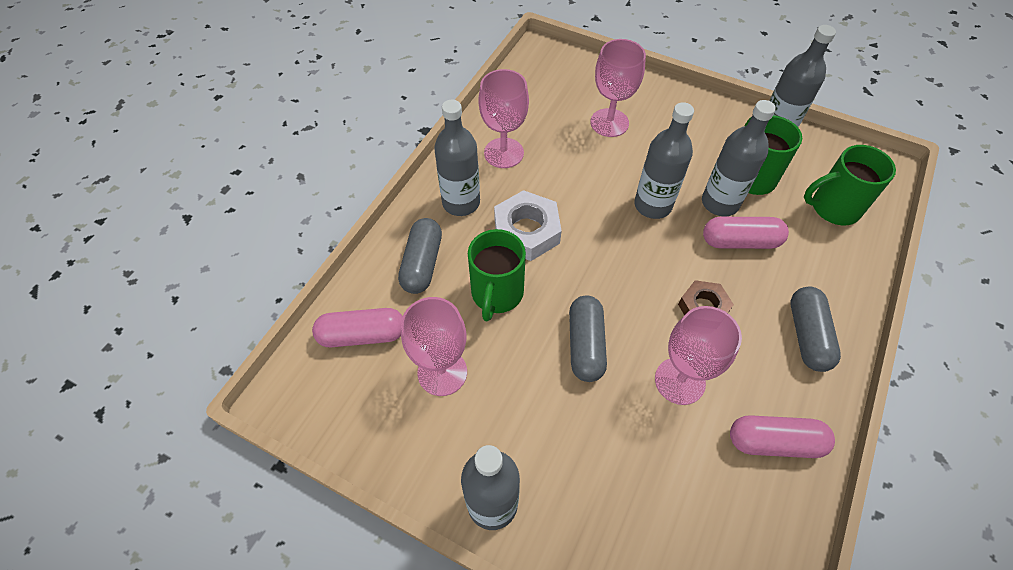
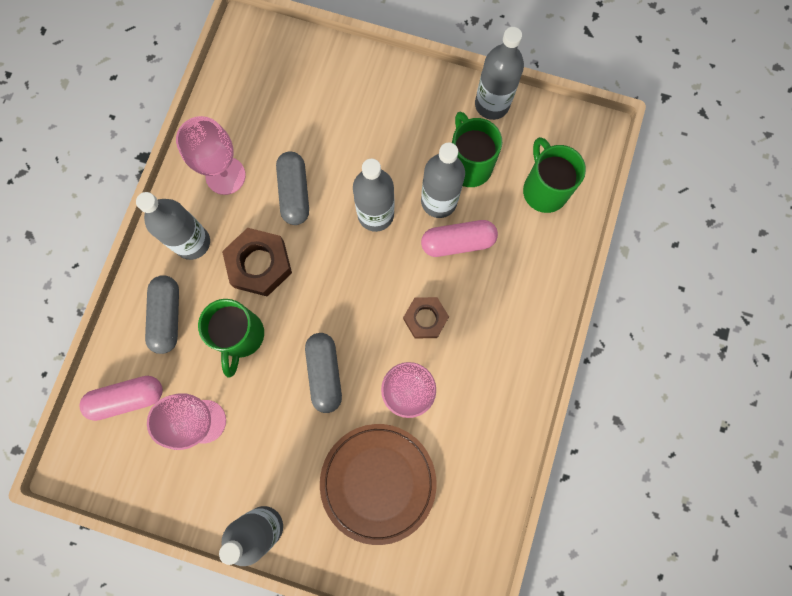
camera: 10 degrees left, 20 degrees up
white nut [494,190,562,261] -> brown nut [222,228,292,297]
pink goblet [590,39,646,137] -> none
pink capsule [730,415,835,458] -> none
grey capsule [791,287,841,372] -> grey capsule moved to [276,151,309,225]
green mug [804,145,896,226] -> green mug turned 90 degrees clockwise [523,137,586,213]
none -> brown plate [320,424,436,545]

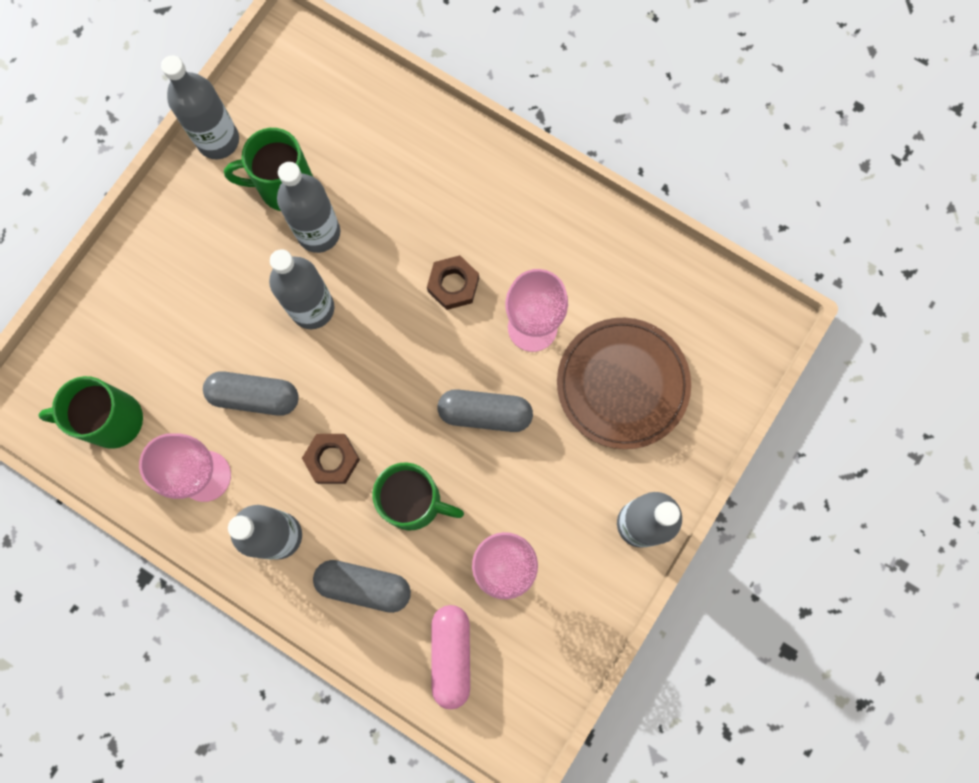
camera: 75 degrees left, 0 degrees up
brown nut [222,228,292,297] -> brown nut [302,434,360,484], size x0.66
pink capsule [421,220,498,257] -> none
green mug [523,137,586,213] -> green mug moved to [38,376,143,449]

